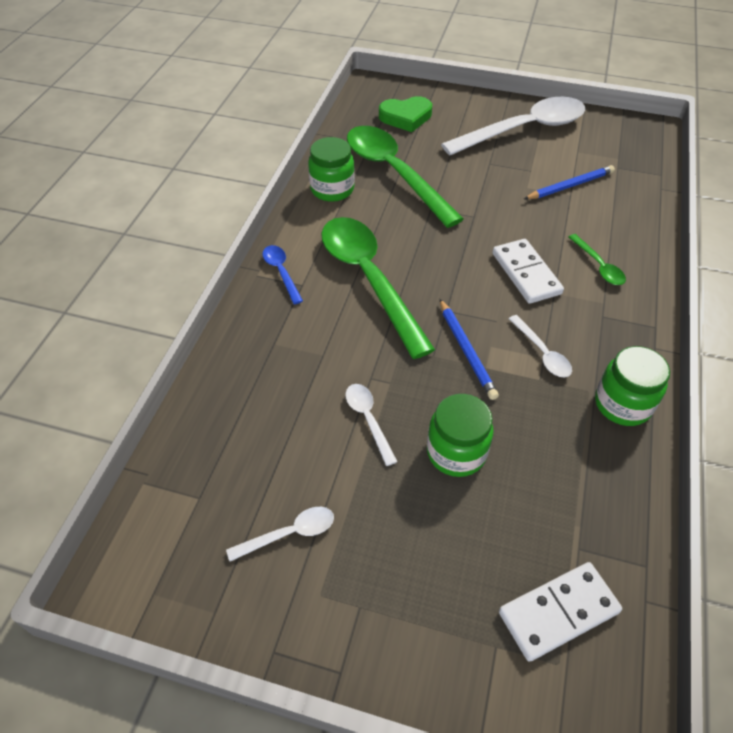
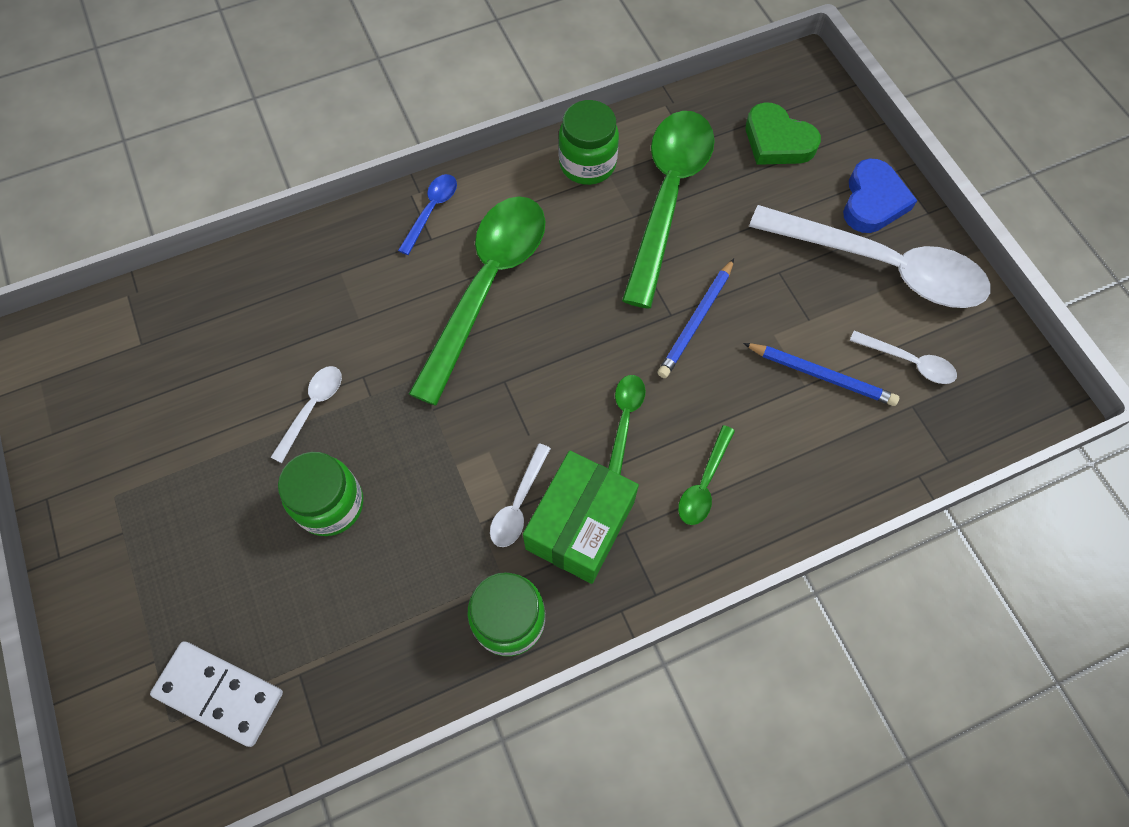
camera: 50 degrees right, 15 degrees up
white spoon [226,507,334,562] -> white spoon moved to [849,331,957,384]
blue pencil [440,299,499,400] -> blue pencil moved to [658,259,734,378]
white domino [492,239,564,304] -> green spoon [608,375,645,475]
none -> green box [523,451,639,584]
none -> blue heart [843,158,918,233]

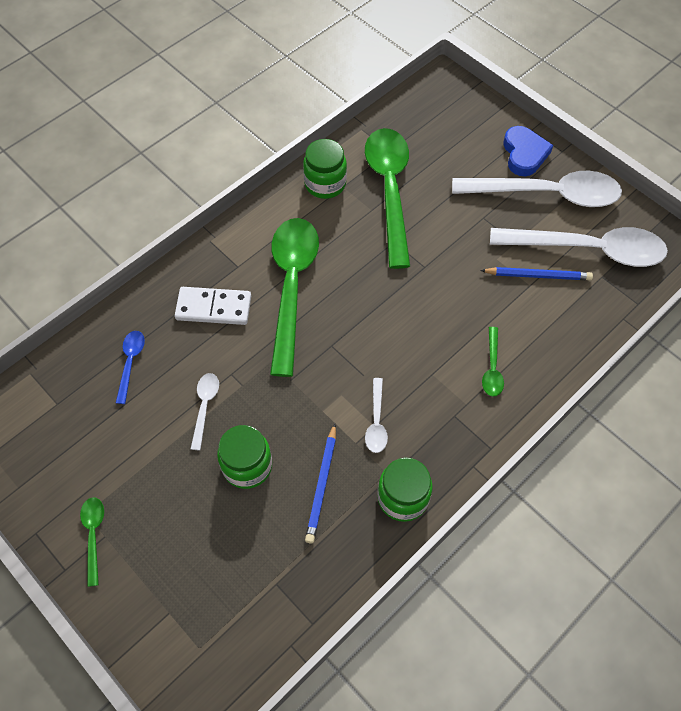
camera: 20 degrees left, 5 degrees down
white domino [150,641,283,747] -> white domino moved to [175,287,251,325]
blue spoon [398,174,457,255] -> blue spoon moved to [116,331,145,404]
green box [523,451,639,584] -> none
green spoon [608,375,645,475] -> green spoon moved to [80,497,104,587]
blue pencil [658,259,734,378] -> blue pencil moved to [305,423,336,544]
green heart [746,102,821,165] -> none
white spoon [849,331,957,384] -> white spoon [490,227,668,267], size x2.33

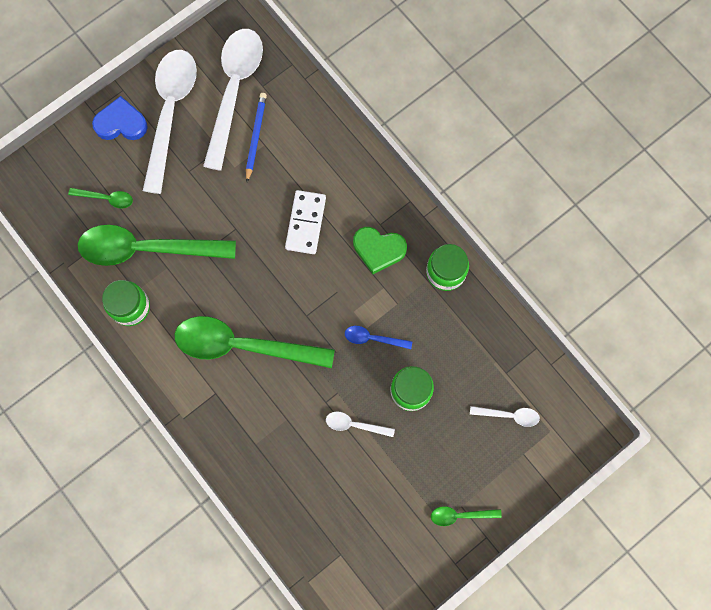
camera: 85 degrees left, 15 degrees up
blue spoon [116,331,145,404] -> blue spoon moved to [345,326,412,349]
white domino [175,287,251,325] -> white domino moved to [285,190,326,254]
blue pencil [305,423,336,544] -> none
white spoon [365,378,388,453] -> white spoon moved to [470,406,540,427]
green spoon [482,327,504,397] -> green spoon moved to [68,188,133,208]
none -> green heart [353,227,407,274]

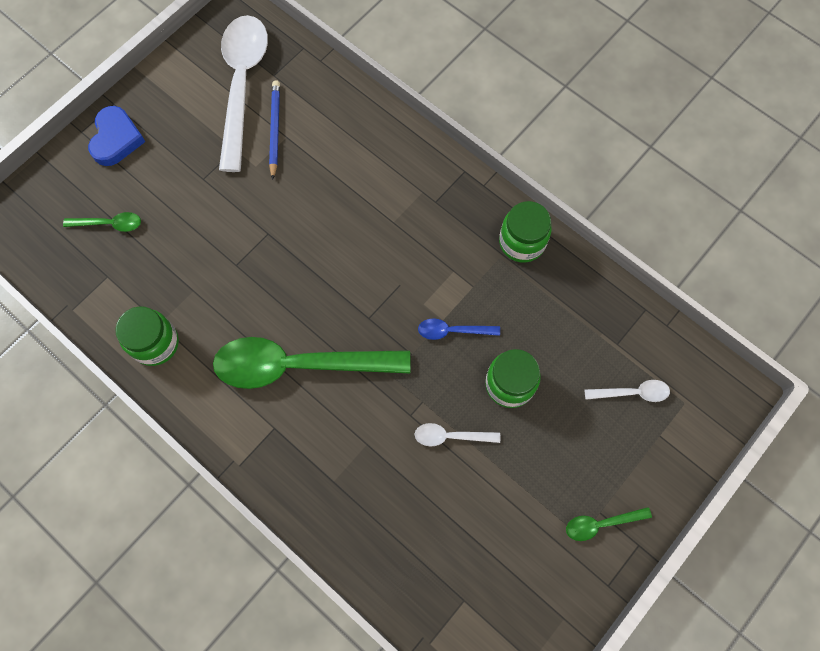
camera: 10 degrees left, 5 degrees down
green spoon [78,225,236,266] -> none
blue heart [92,96,148,140] -> blue heart turned 105 degrees clockwise [88,106,145,166]
white spoon [143,50,197,194] -> none
white domino [285,190,326,254] -> none
green heart [353,227,407,274] -> none

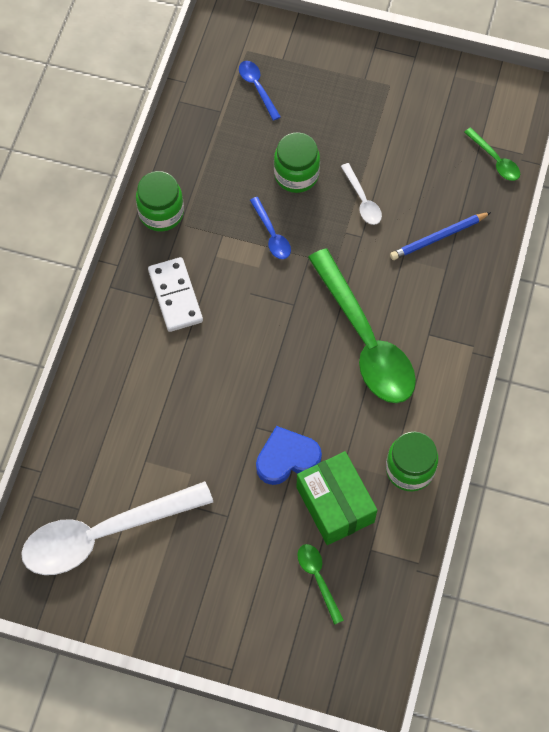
camera: 115 degrees left, 5 degrees down
blue heart [88,106,145,166] -> blue heart moved to [256,426,322,485]
blue pencil [269,80,280,180] -> blue pencil moved to [390,212,491,260]
green spoon [566,507,652,541] -> green spoon moved to [464,127,520,181]
white spoon [585,380,670,402] -> blue spoon [239,61,281,121]
none -> white domino [148,257,203,332]
none -> green box [296,451,377,545]

